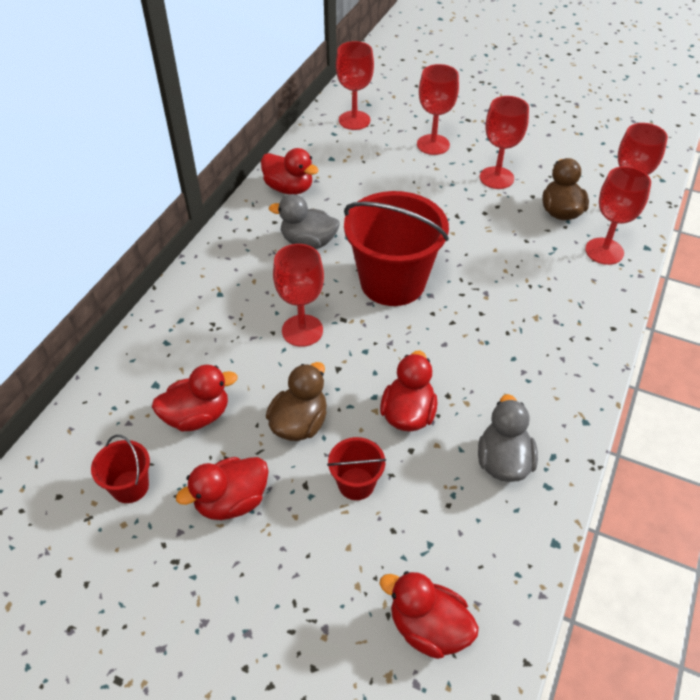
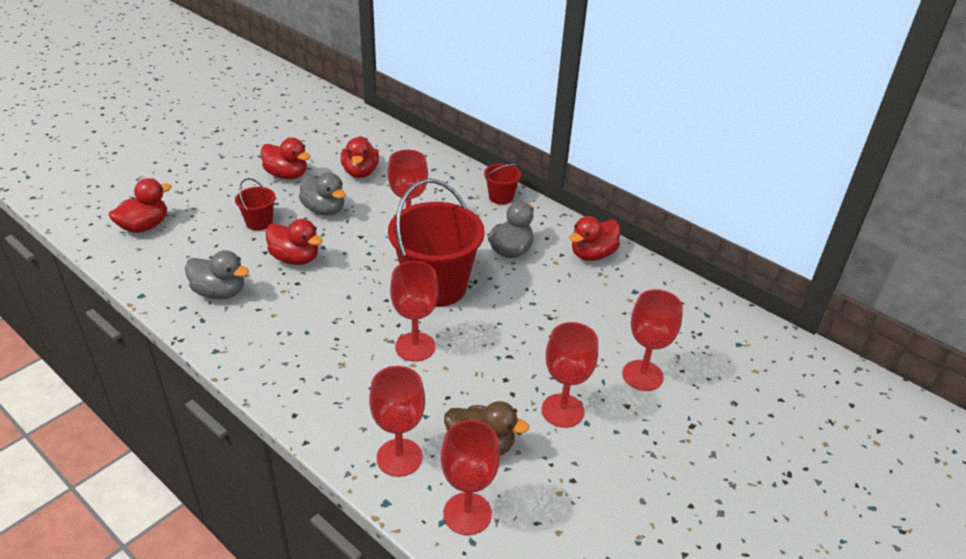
camera: 105 degrees right, 10 degrees down
red bucket [91,435,150,503] -> red bucket moved to [484,163,521,205]
red duck [176,457,269,520] -> red duck turned 135 degrees clockwise [261,138,311,179]
brown duck [266,362,327,441] -> grey duck [299,173,345,215]
red goblet [336,41,374,130] -> red goblet moved to [390,261,439,362]

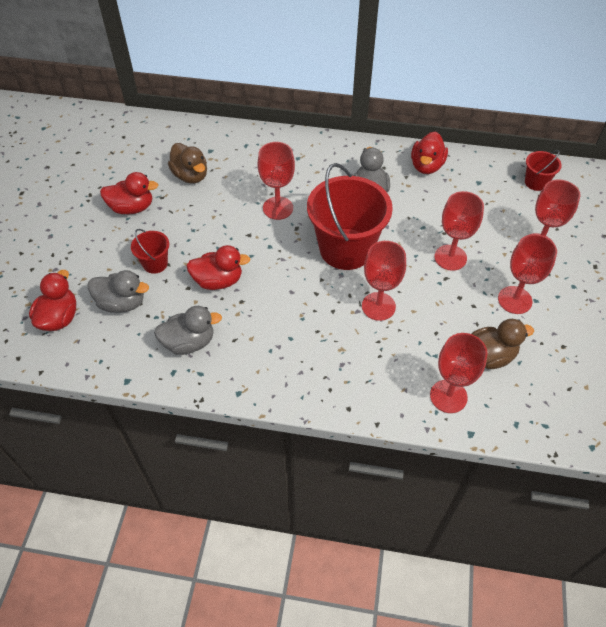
camera: 30 degrees left, 15 degrees up
grey duck [299,173,345,215] -> grey duck moved to [88,270,149,313]
red duck [341,136,379,178] -> brown duck [168,143,207,183]
red goblet [441,420,500,535] -> red goblet moved to [434,191,484,271]
red bucket [484,163,521,205] -> red bucket moved to [525,150,562,191]

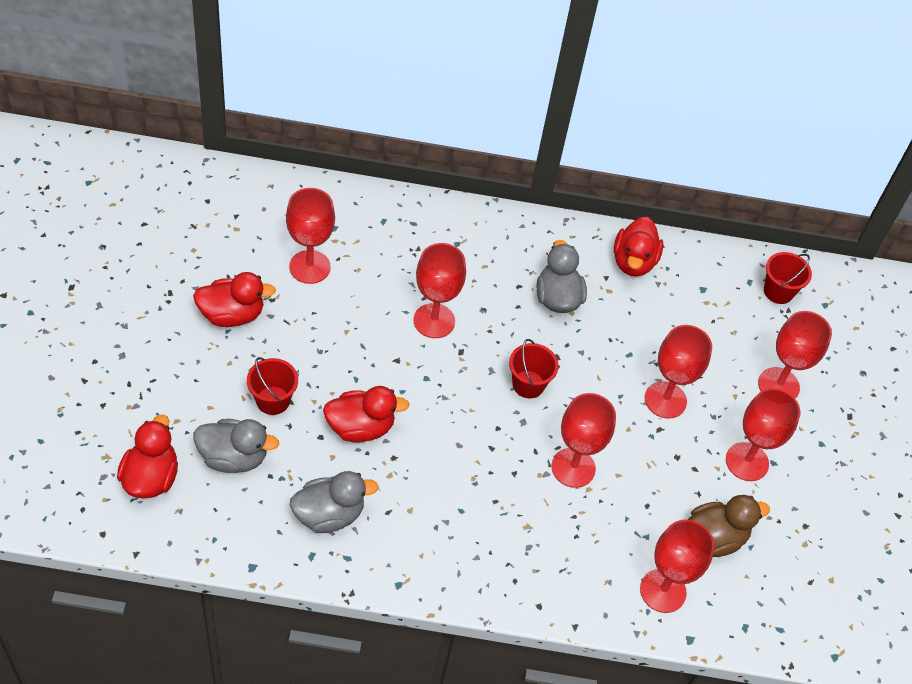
camera: 10 degrees left, 0 degrees up
brown duck [168,143,207,183] -> red goblet [286,188,335,284]
red bucket [307,163,393,270] -> red bucket [509,339,559,398], size x0.46

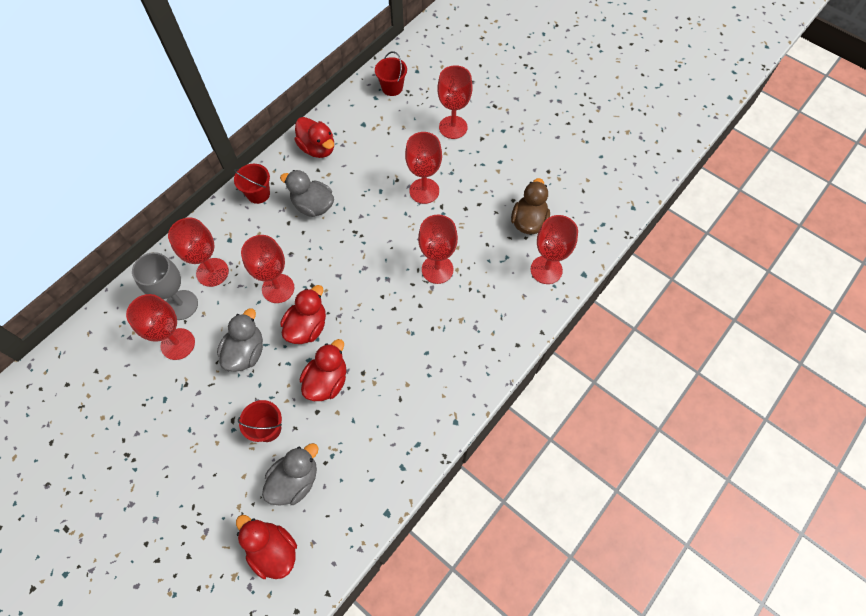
camera: 50 degrees left, 10 degrees up
red duck [193,272,276,327] -> red duck moved to [280,285,326,344]
grey duck [290,471,379,533] -> grey duck moved to [217,308,263,372]
red bucket [509,339,559,398] -> red bucket moved to [234,164,270,204]
red goblet [726,388,801,481] -> red goblet moved to [168,218,229,287]
none -> grey goblet [132,252,198,320]

